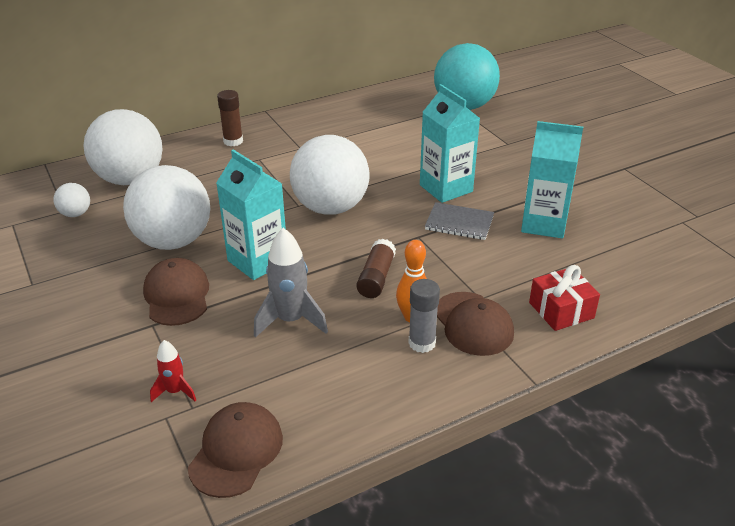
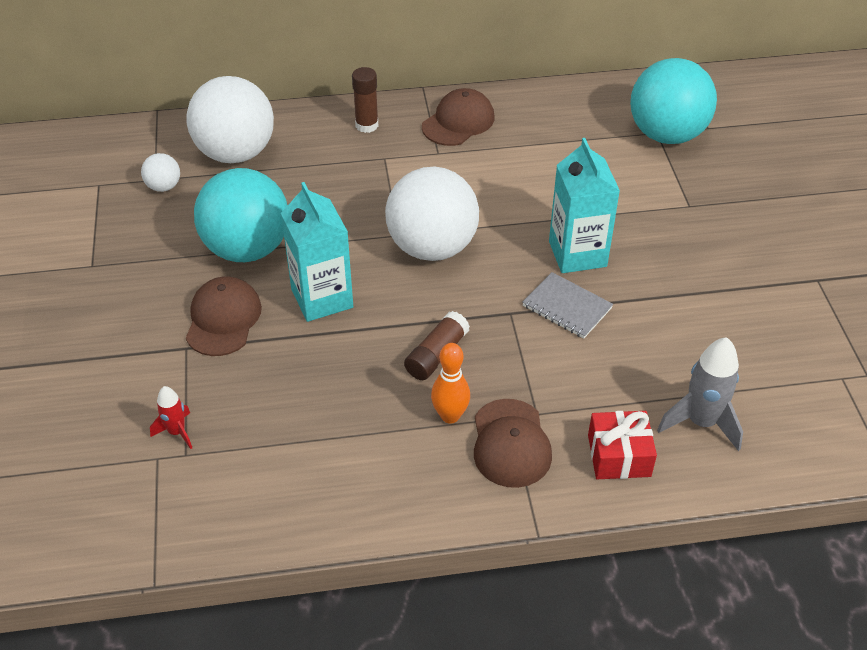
camera: 20 degrees right, 10 degrees up
white ball [123,165,210,250] -> turquoise ball [194,168,287,262]
brown cap [188,402,283,498] -> brown cap moved to [422,88,494,146]
grey rocket [254,228,328,338] -> grey rocket moved to [657,337,743,451]
grey glue stick [409,279,440,353] -> none
turquoise carton [521,121,583,239] -> none

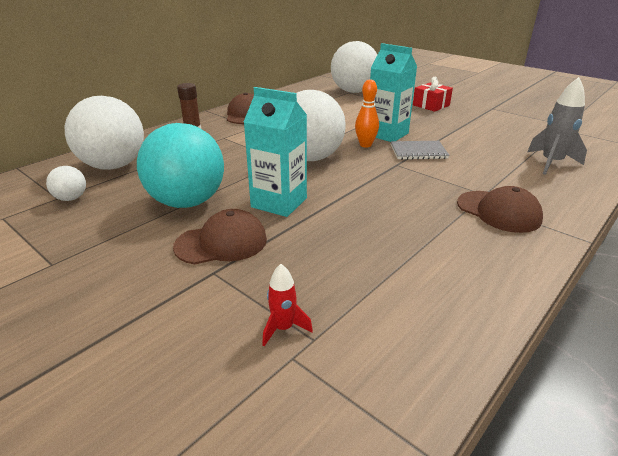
camera: 40 degrees left, 15 degrees down
brown cap [186,276,262,356] -> brown cap turned 105 degrees clockwise [173,209,267,264]
brown glue stick [404,311,470,380] -> none
orange bowling pin [431,343,470,423] -> orange bowling pin moved to [355,79,379,147]
red gift [588,411,657,479] -> red gift moved to [413,77,453,112]
turquoise ball [630,58,717,144] -> white ball [331,41,377,93]

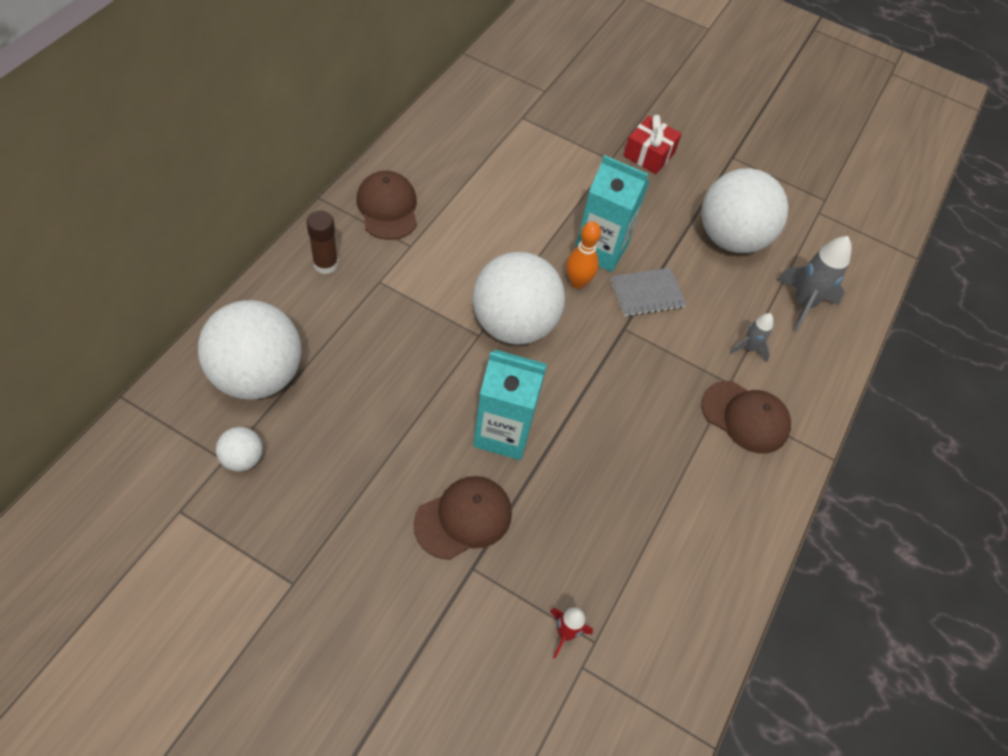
camera: 20 degrees left, 25 degrees up
turquoise ball [137,123,224,208] -> none
white ball [331,41,377,93] -> white ball moved to [701,168,788,253]
none -> grey rocket [729,313,774,363]

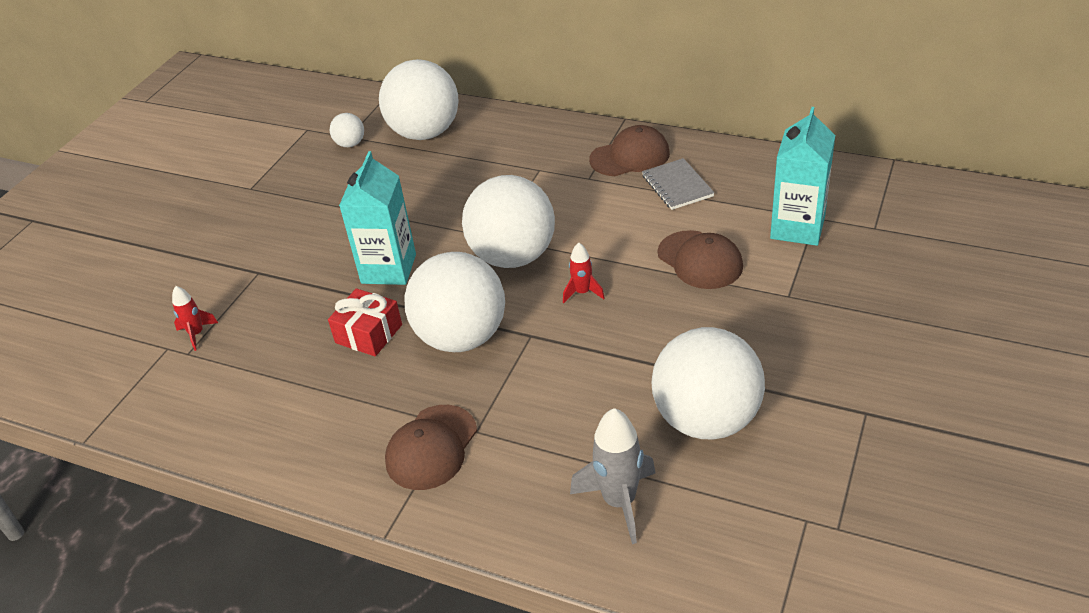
camera: 95 degrees right, 15 degrees down
brown glue stick [306,211,338,274] -> none
brown cap [413,476,512,560] -> brown cap moved to [658,230,743,289]
orange bowling pin [566,221,601,289] -> red rocket [563,243,605,303]
turquoise carton [575,155,650,272] -> turquoise carton moved to [770,107,835,246]
grey notebook [610,268,687,317] -> grey notebook moved to [642,158,715,210]
red gift [623,115,682,174] -> red gift moved to [328,288,402,357]
grey rocket [729,313,774,363] -> none
none -> white ball [404,252,505,352]

